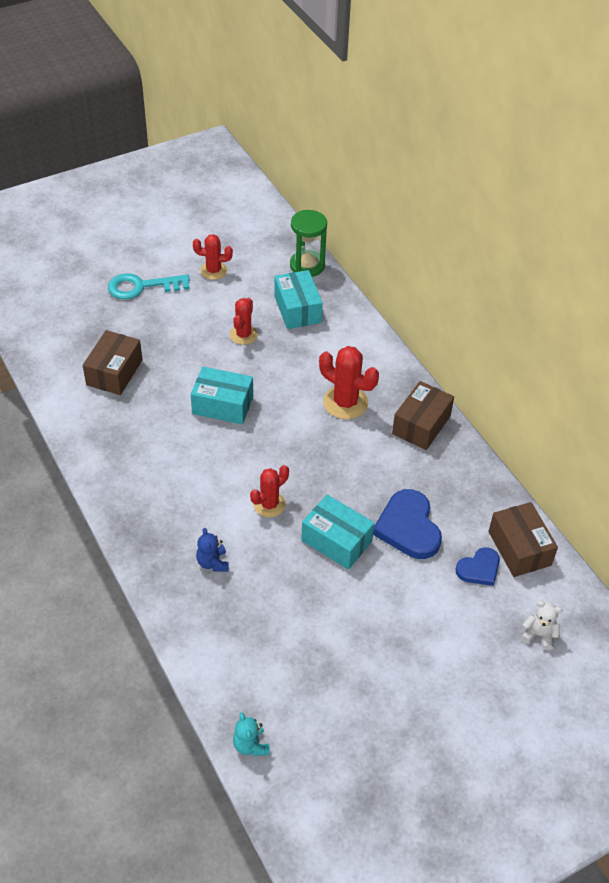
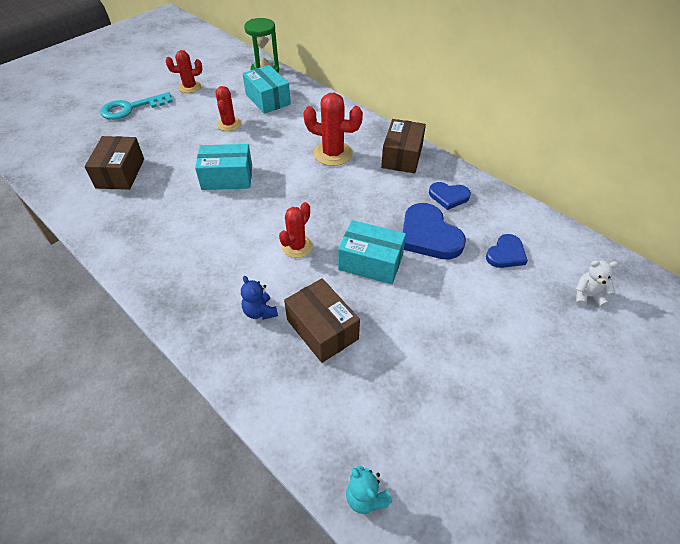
camera: 15 degrees left, 0 degrees up
brown box [488,502,558,577] -> brown box moved to [284,278,360,363]
none -> blue heart [429,182,471,210]

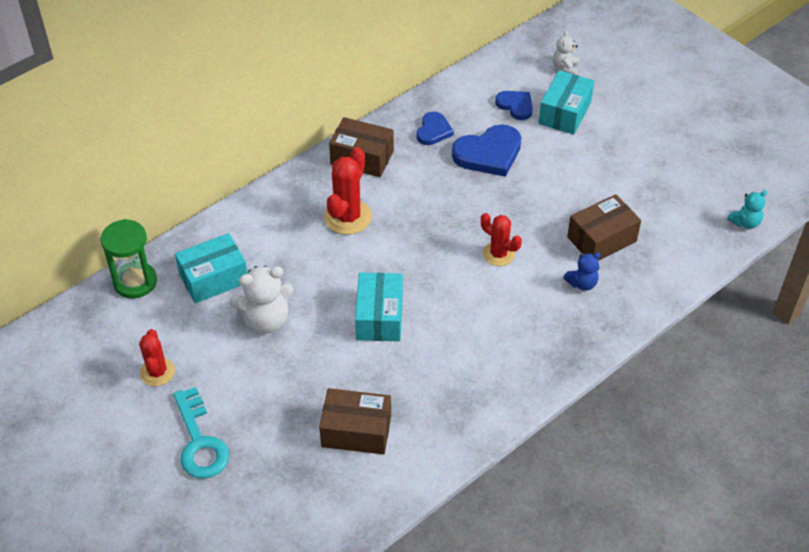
camera: 85 degrees left, 0 degrees up
red cactus [215,86,241,131] -> white teddy bear [229,266,293,334]
turquoise box [338,220,406,284] -> turquoise box moved to [539,70,594,135]

